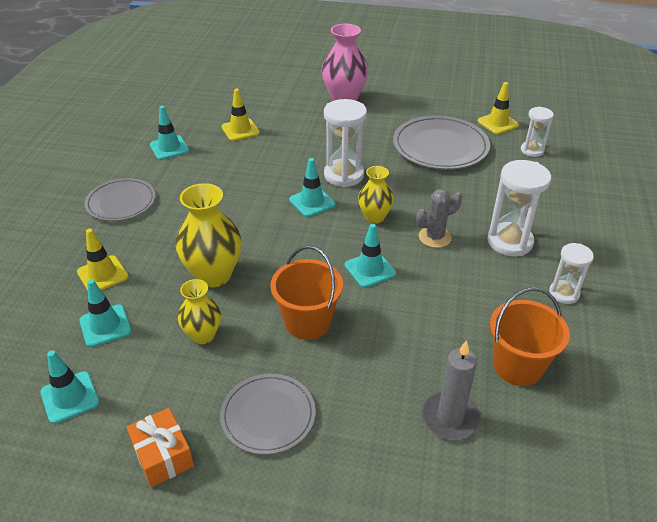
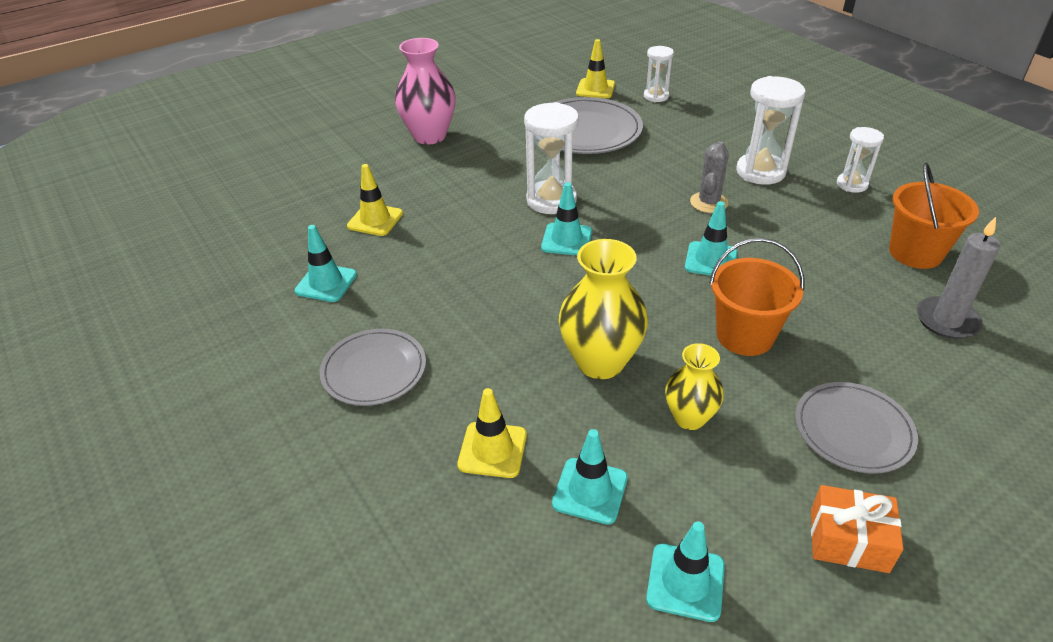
camera: 45 degrees left, 0 degrees up
yellow vase [358,166,394,224] -> none

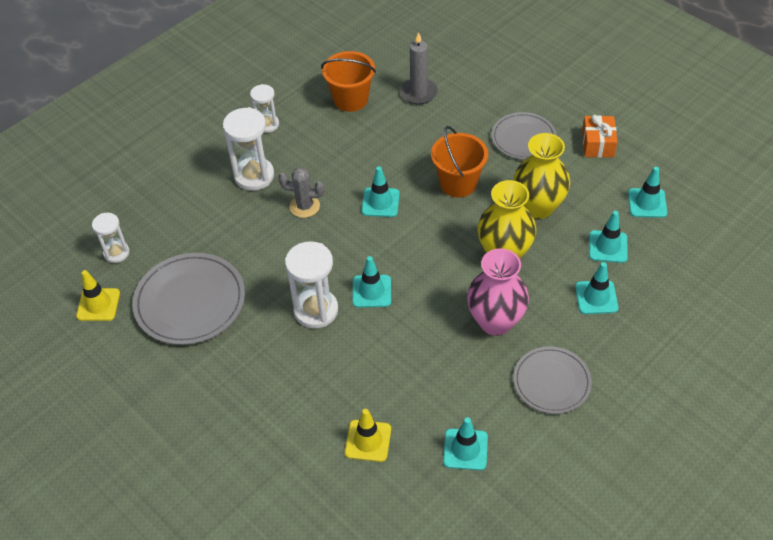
camera: 100 degrees left, 10 degrees up
pink vase [395,38,456,144] -> pink vase moved to [467,248,529,336]
yellow traffic cone [457,388,527,478] -> turquoise traffic cone [575,262,618,314]
yellow vase [665,343,724,430] -> yellow vase [513,133,570,219], size x1.64

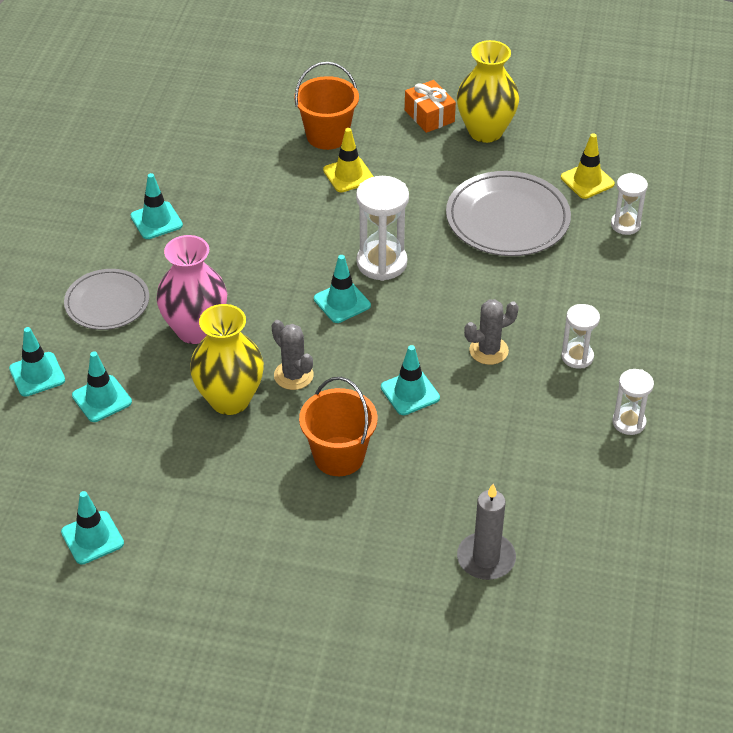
camera: 145 degrees right, 5 degrees down
white hourglass [223,107,274,191] -> white hourglass [561,304,600,369], size x0.61
orange bucket [321,51,376,112] -> orange bucket moved to [294,62,359,150]
yellow traffic cone [345,409,391,462] -> yellow traffic cone moved to [323,128,374,192]
grey plate [491,112,557,160] -> none
yellow vase [513,133,570,219] -> yellow vase moved to [457,40,519,143]
orange gift [582,115,618,158] -> orange gift moved to [405,80,456,133]
turquoise traffic cone [589,211,628,263] -> turquoise traffic cone moved to [9,327,65,397]
none -> grey cactus [272,320,314,390]

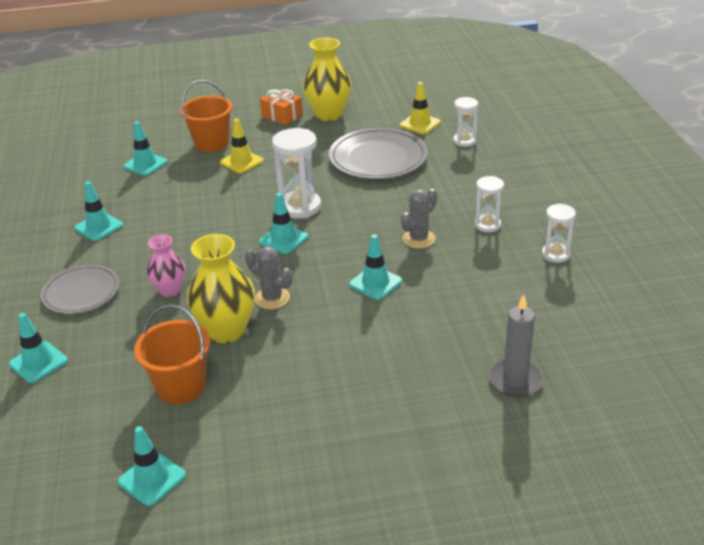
camera: 20 degrees left, 10 degrees down
turquoise traffic cone [72,351,132,422] -> turquoise traffic cone moved to [123,121,168,176]
pink vase [156,235,227,344] -> pink vase [147,235,185,297], size x0.61
orange bucket [299,377,378,476] -> orange bucket moved to [134,305,210,404]

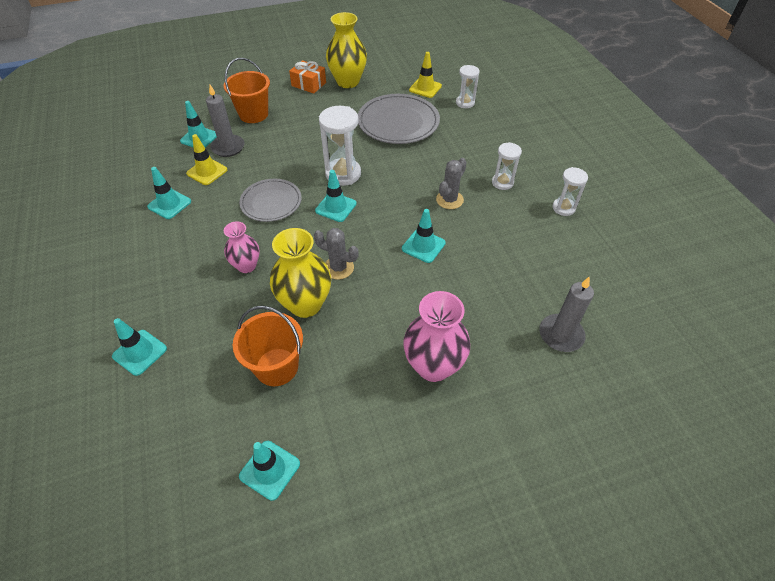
camera: 10 degrees left, 15 degrees up
grey plate [41,265,120,314] -> grey plate moved to [239,179,302,222]
yellow traffic cone [220,119,264,174] -> yellow traffic cone moved to [186,134,227,185]
none -> grey candle [206,85,245,157]
none -> pink vase [403,291,470,382]

